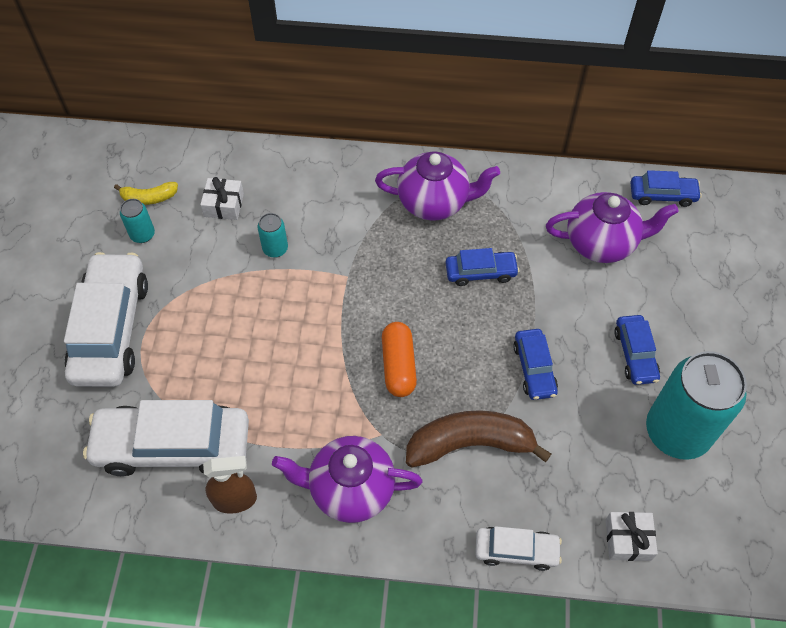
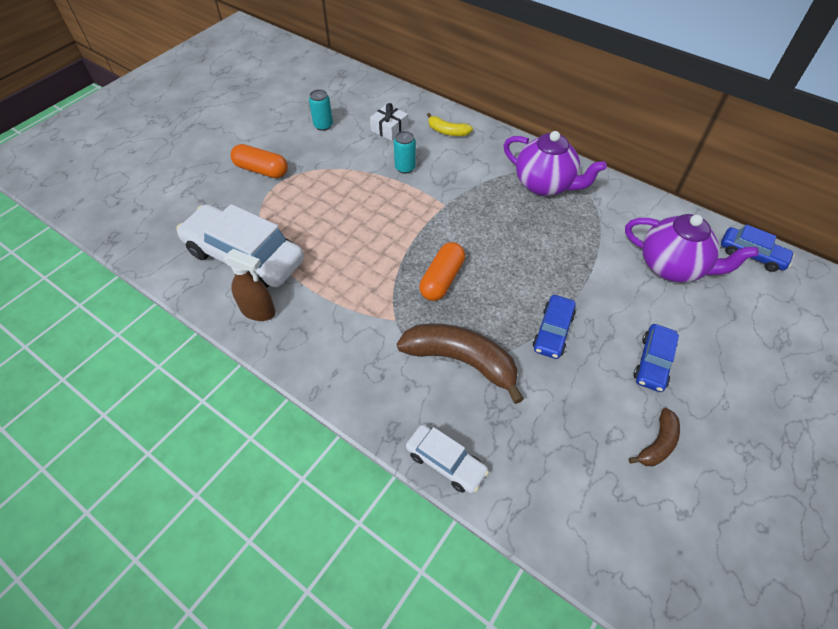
camera: 30 degrees right, 5 degrees down
white car [64,252,148,387] -> orange capsule [231,144,288,178]
yellow banana [114,182,178,205] -> yellow banana moved to [427,113,473,136]
purple teapot [272,436,423,523] -> none
blue car [446,248,519,286] -> none
white gift [605,512,658,561] -> none
turquoise can [646,351,747,460] -> brown banana [629,408,680,466]

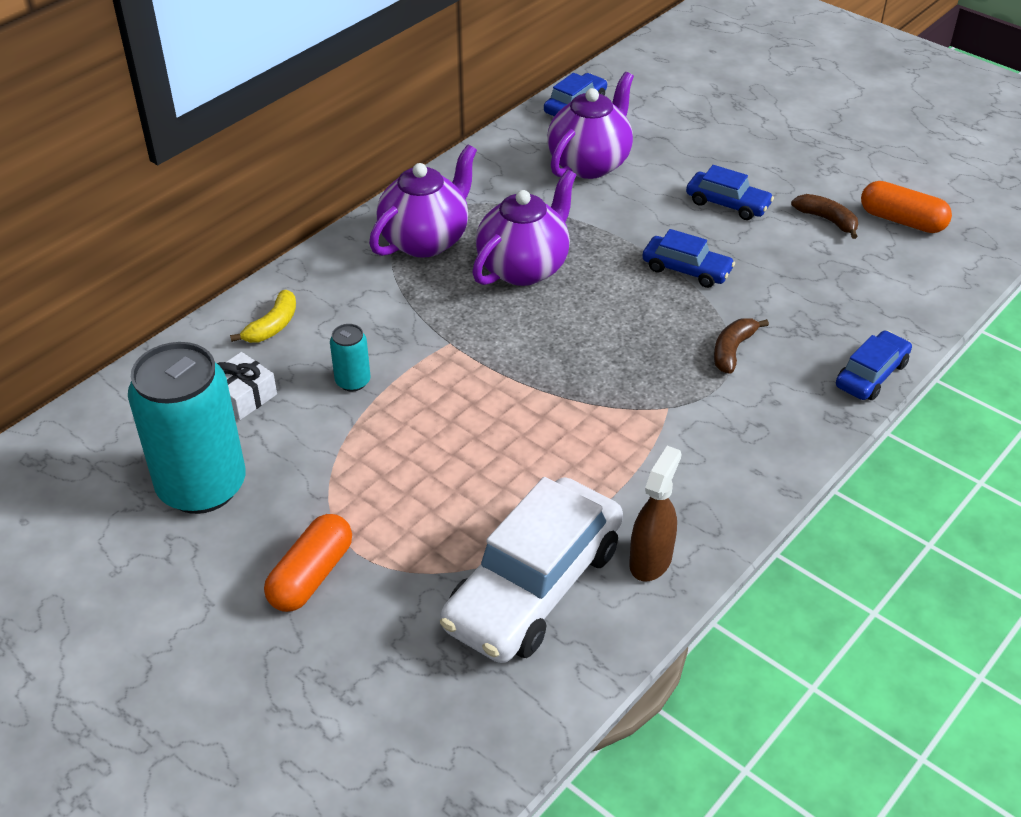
camera: 85 degrees left, 10 degrees down
turquoise can [309,89,333,131] -> turquoise can [128,342,245,514], size x2.33
brown banana [397,323,524,404] -> brown banana [714,318,769,374], size x0.52
white car [406,425,489,493] -> blue car [836,331,912,400]
orange capsule [419,242,465,301] -> orange capsule moved to [861,181,952,233]
none -> purple teapot [472,170,576,286]

